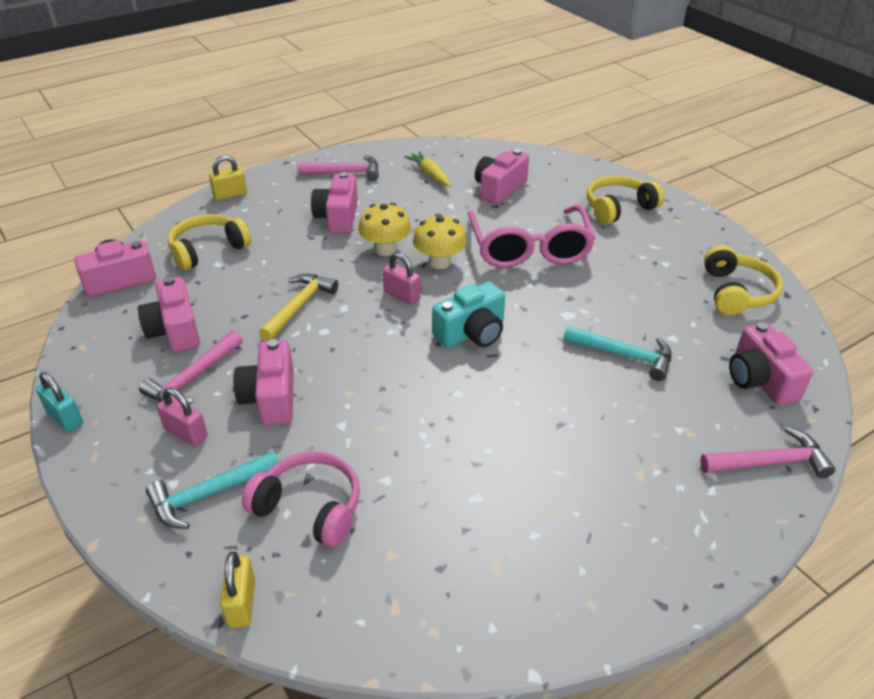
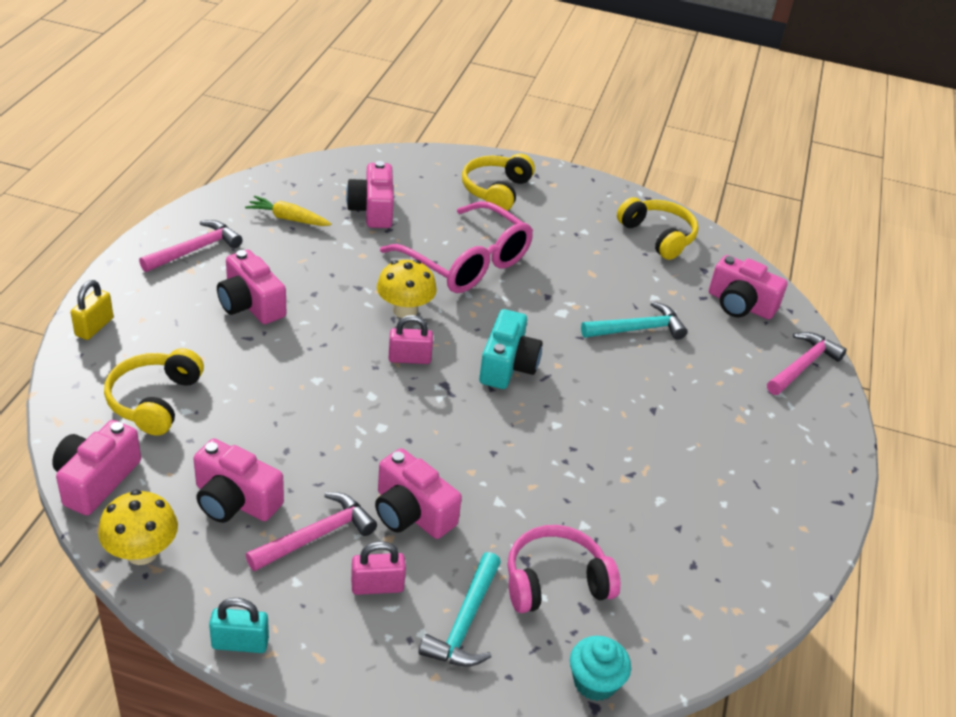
camera: 45 degrees left, 0 degrees up
pink hammer [139,330,243,404] -> pink hammer turned 120 degrees counterclockwise [246,492,377,571]
yellow padlock [220,551,255,628] -> turquoise cupcake [570,636,631,701]
yellow hammer [259,274,338,341] -> none
yellow mushroom [358,203,411,256] -> yellow mushroom moved to [98,490,178,565]

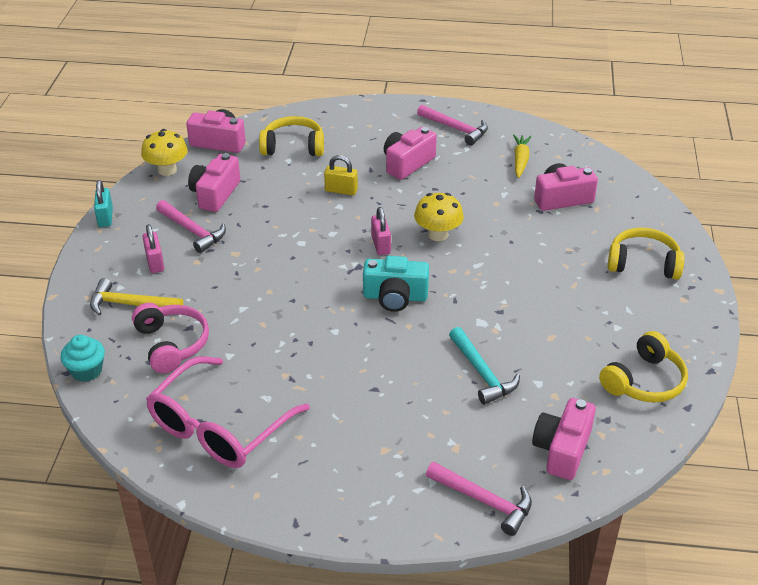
camera: 85 degrees right, 0 degrees up
yellow padlock [71,280,113,340] -> yellow padlock moved to [324,155,358,195]
pink camera [375,448,462,539] -> none
pink glasses [380,201,533,293] -> pink glasses moved to [146,356,310,468]
turquoise hammer [418,552,501,667] -> yellow hammer [90,278,183,315]

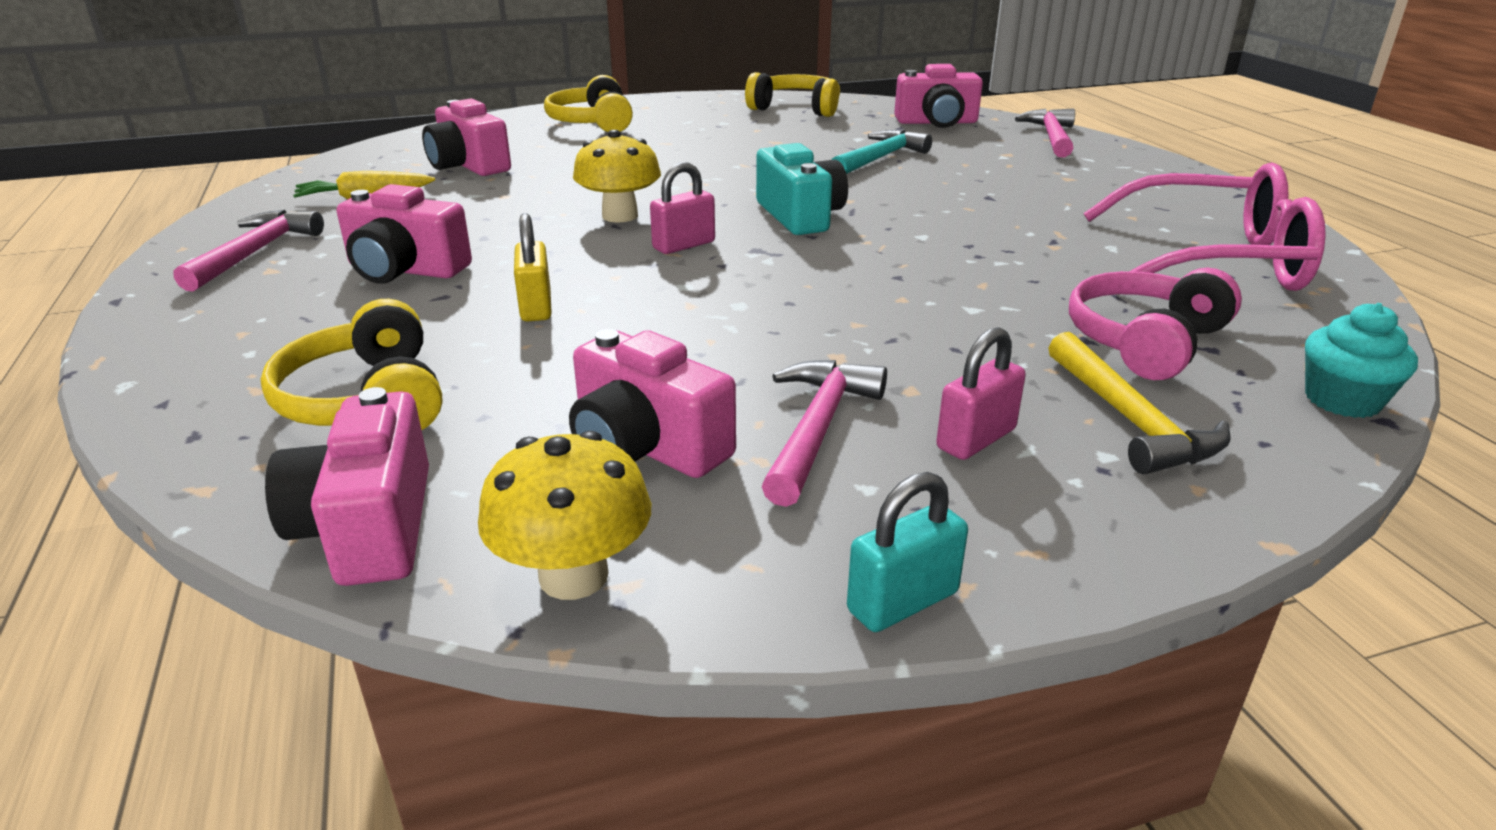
camera: 115 degrees left, 10 degrees down
pink camera [188,153,240,212] -> pink camera turned 45 degrees clockwise [569,329,736,478]

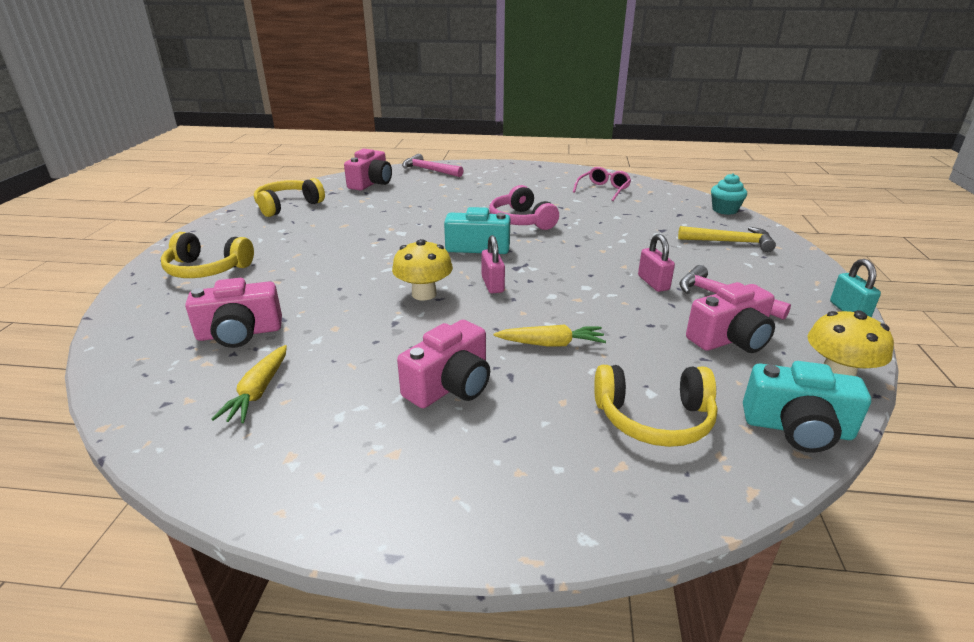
camera: 65 degrees left, 0 degrees up
pink hammer [173,210,324,292] -> none
pink camera [265,387,429,586] -> turquoise camera [743,361,871,453]
yellow padlock [514,213,552,322] -> yellow carrot [494,325,606,346]
turquoise hammer [831,130,932,174] -> none
pink padlock [936,327,1026,460] -> pink padlock moved to [638,234,675,292]
pink headphones [1069,268,1242,380] -> pink headphones moved to [489,185,559,230]
pink glasses [1083,162,1326,291] -> pink glasses [573,167,631,201], size x0.52

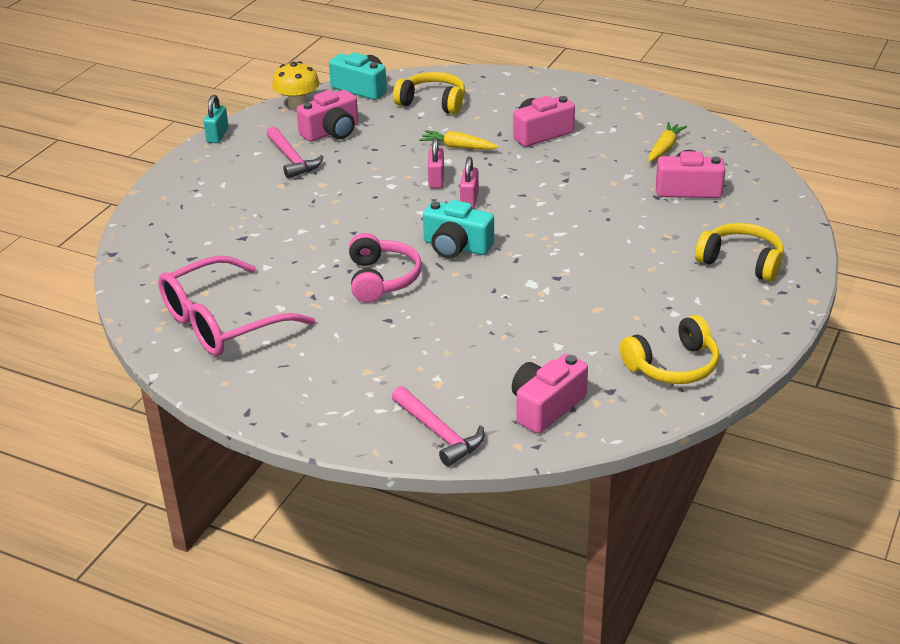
camera: 160 degrees left, 5 degrees up
yellow mushroom [392,239,453,300] -> none
pink glasses [573,167,631,201] -> pink glasses [158,256,315,356], size x1.93
pink padlock [638,234,675,292] -> pink padlock moved to [428,137,444,188]
yellow hammer [678,226,776,252] -> none
pink camera [686,282,775,353] -> pink camera turned 150 degrees clockwise [296,90,358,142]
turquoise cupcake [711,173,747,215] -> none

